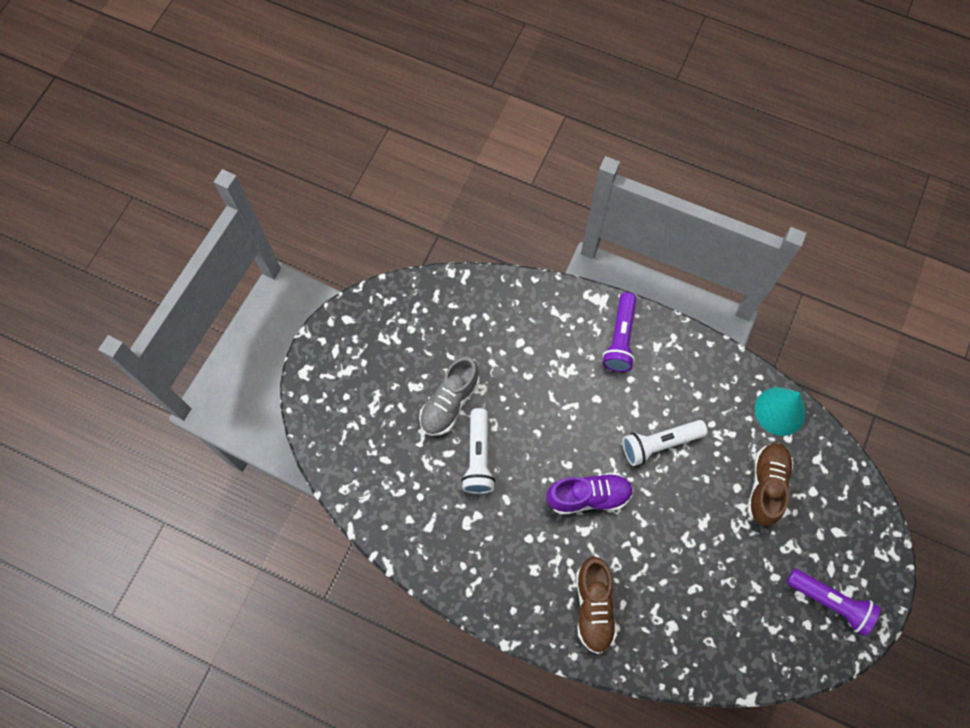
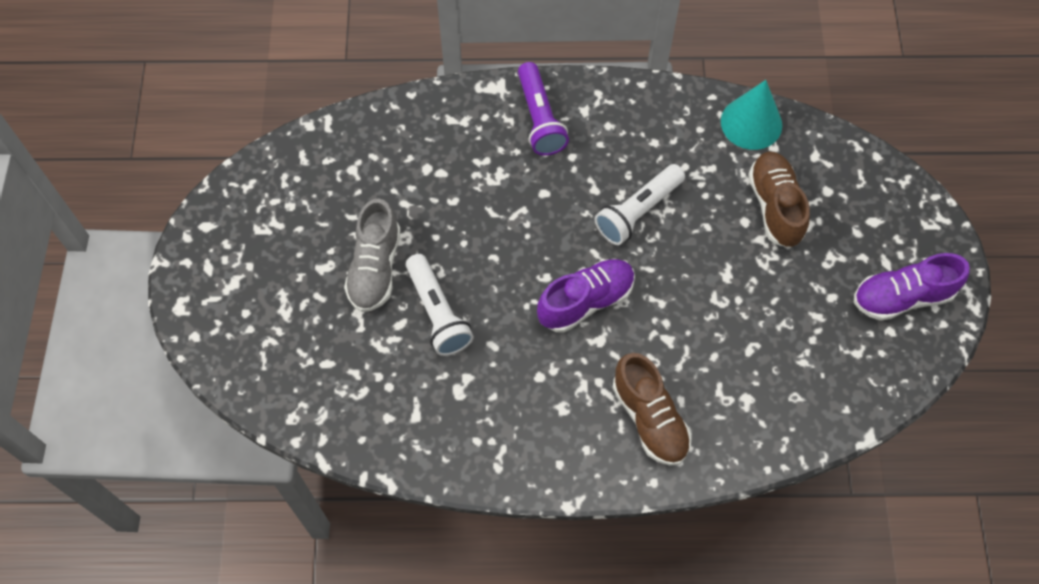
camera: 25 degrees left, 5 degrees down
purple flashlight [786,569,881,636] -> purple shoe [854,253,970,321]

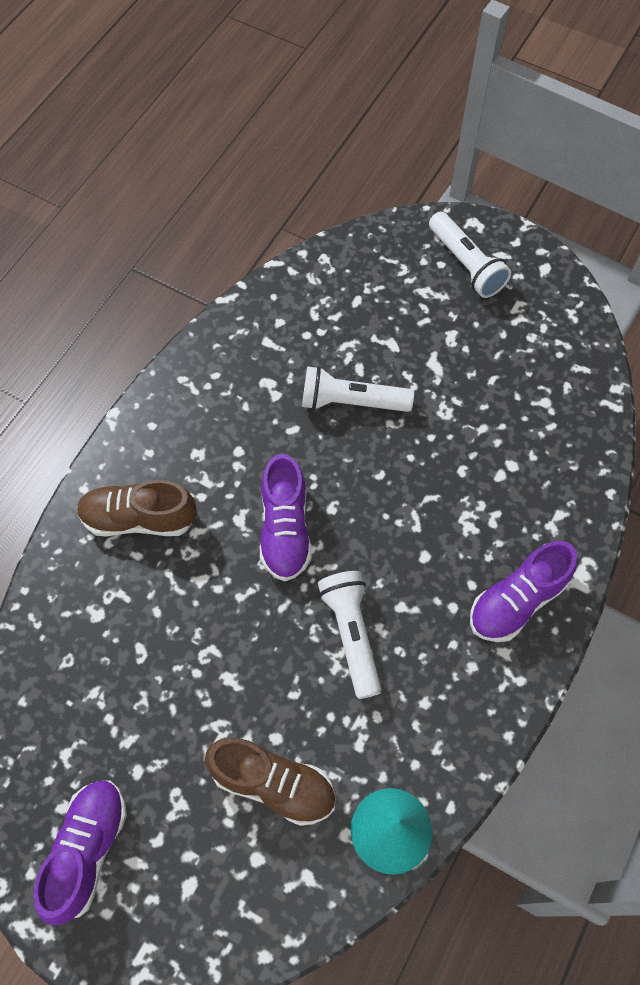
camera: 120 degrees right, 0 degrees up
grey shoe [344,199,401,312] -> none
purple flashlight [518,62,569,156] -> purple shoe [470,541,578,642]
none -> white flashlight [429,211,511,298]

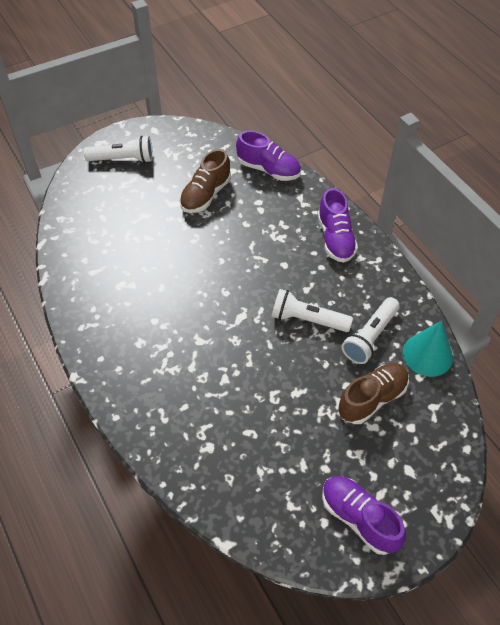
camera: 60 degrees left, 10 degrees down
brown shoe [77,480,197,537] -> brown shoe moved to [179,149,231,213]
purple shoe [260,454,312,581] -> purple shoe moved to [236,131,301,181]
white flashlight [302,366,414,412] -> white flashlight moved to [342,297,400,364]

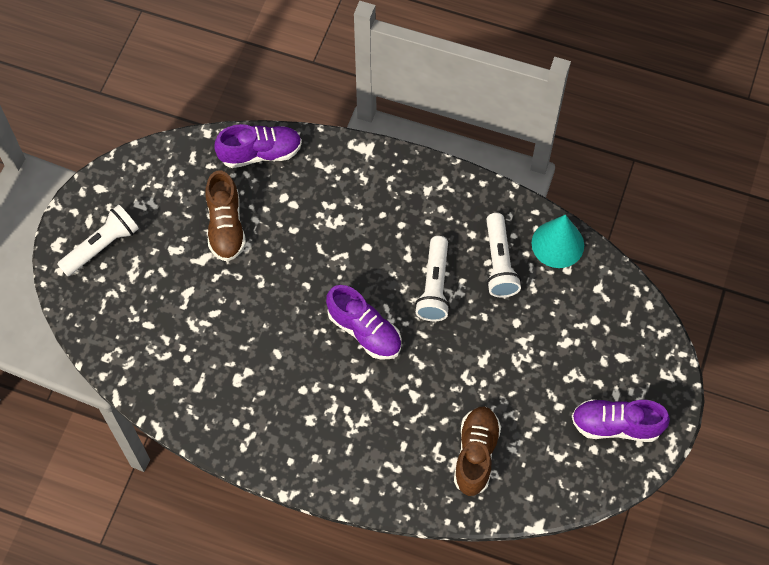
camera: 40 degrees left, 10 degrees up
white flashlight [272,289,353,332] -> white flashlight turned 60 degrees counterclockwise [415,236,450,321]
purple shoe [317,188,358,263] -> purple shoe moved to [326,285,401,360]
brown shoe [338,363,409,424] -> brown shoe moved to [454,407,501,496]

